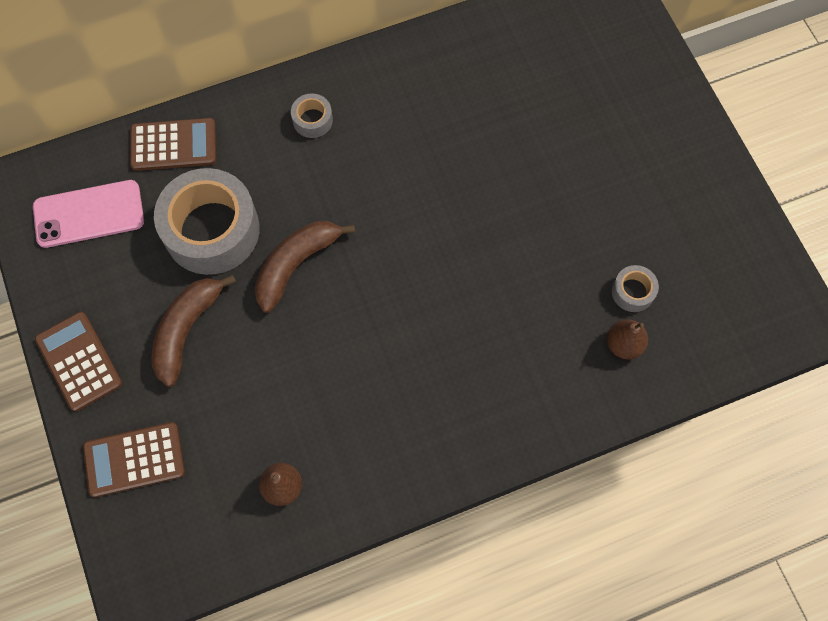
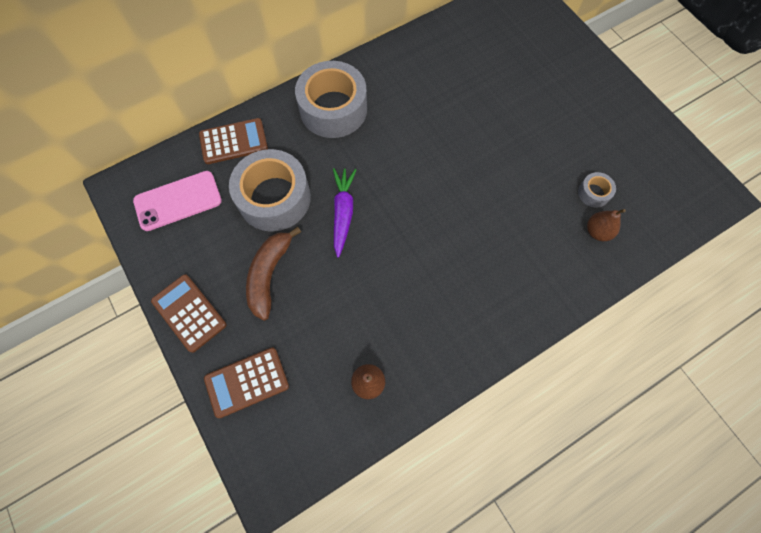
camera: 10 degrees left, 0 degrees up
brown banana [255,221,355,313] -> purple carrot [333,168,357,258]
grey tape [291,93,333,138] -> grey tape [295,61,367,138], size x2.28

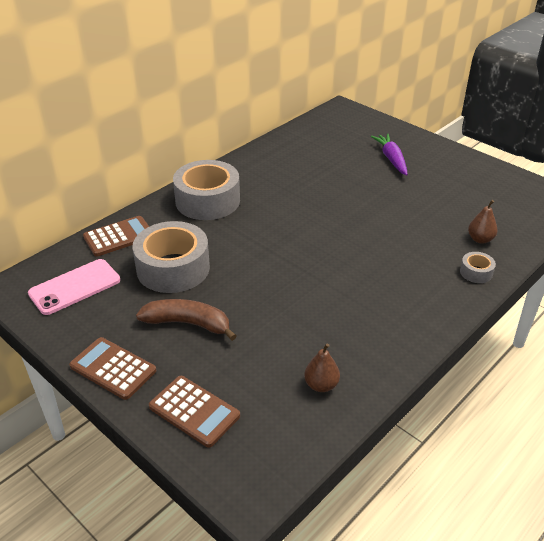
camera: 15 degrees left, 30 degrees down
brown calculator [204,348,289,418] -> brown calculator turned 105 degrees counterclockwise [149,376,240,448]
brown banana [246,227,301,321] -> brown banana turned 105 degrees clockwise [136,299,237,341]
purple carrot [333,168,357,258] -> purple carrot moved to [371,134,408,176]
grey tape [578,172,616,208] -> grey tape moved to [460,252,496,283]

